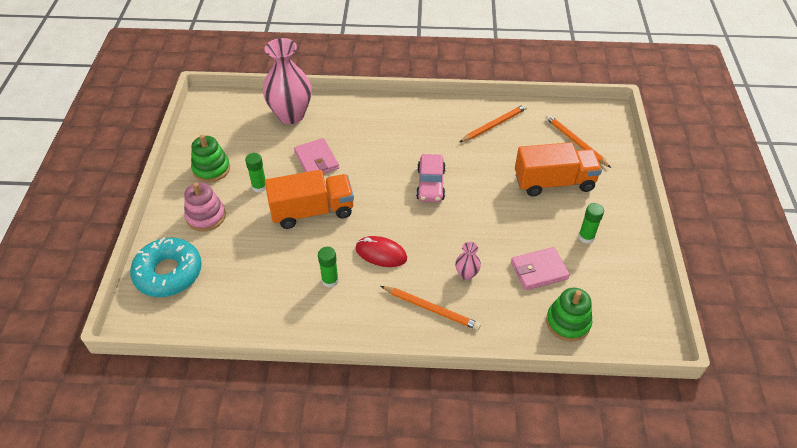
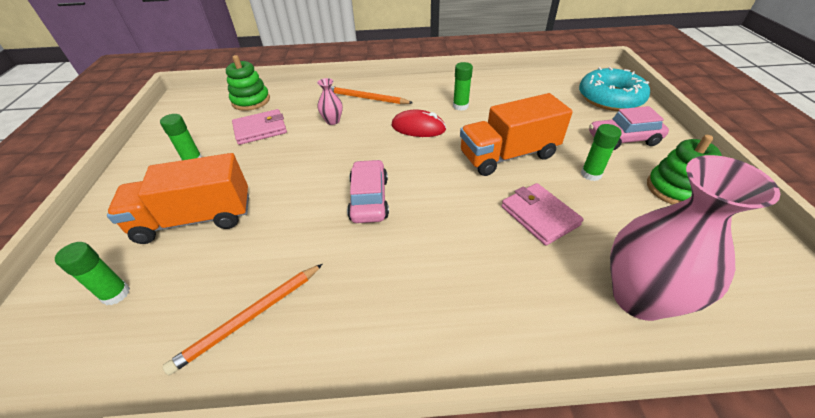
camera: 175 degrees right, 5 degrees down
pink stacking toy [184,182,226,232] -> pink car [589,106,669,150]
orange pencil [545,114,611,168] -> green glue stick [55,242,130,305]

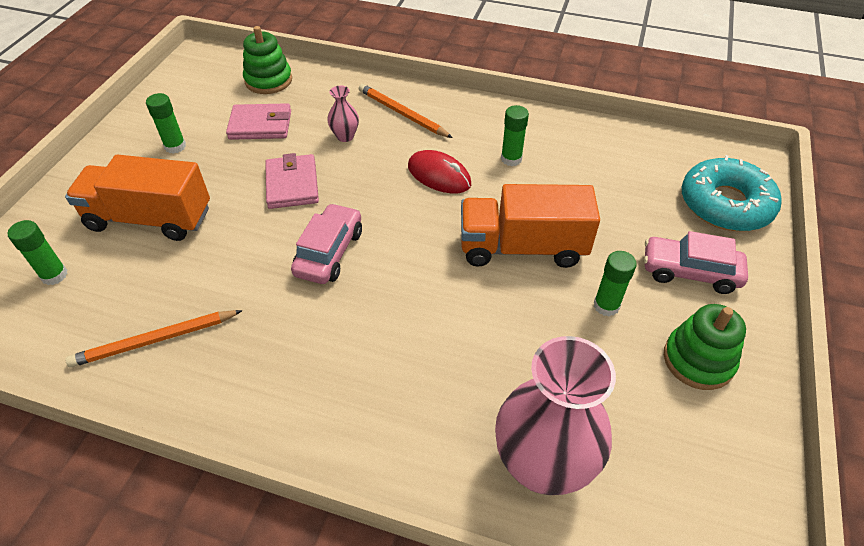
camera: 20 degrees right, 5 degrees up
pink wallet [501,183,584,246] -> pink wallet moved to [265,153,319,209]

